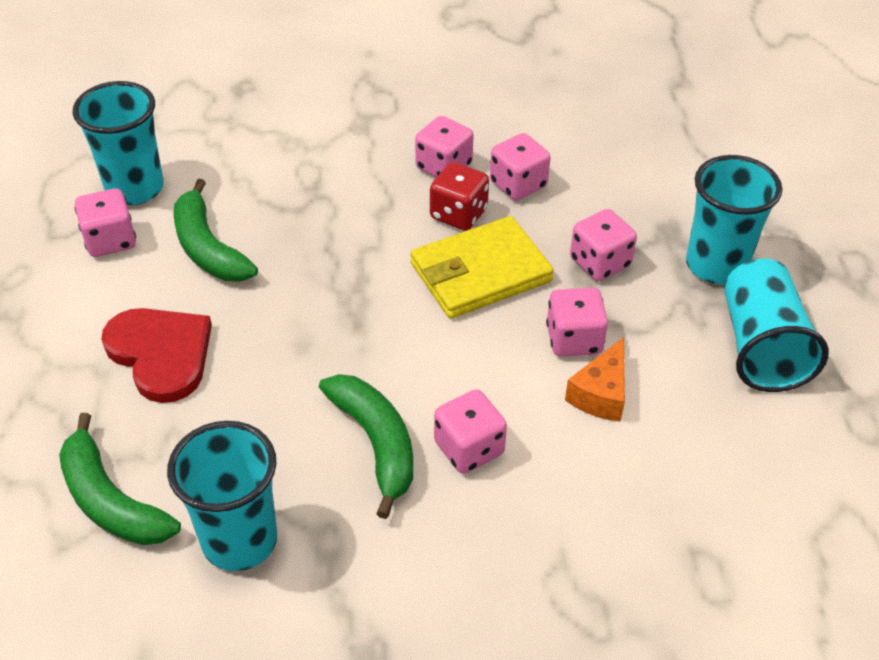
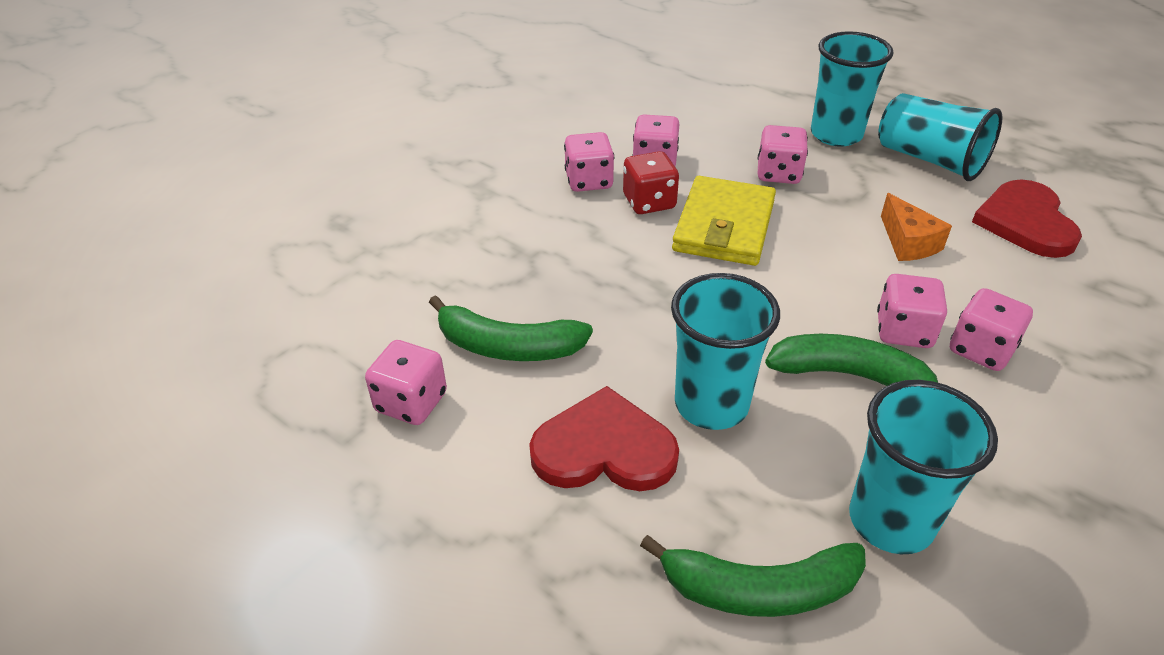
camera: 45 degrees left, 5 degrees down
turquoise cup [72,81,164,205] -> turquoise cup moved to [671,273,780,430]
pink dice [546,287,608,357] -> pink dice moved to [950,288,1033,371]
none -> red heart [972,179,1082,258]

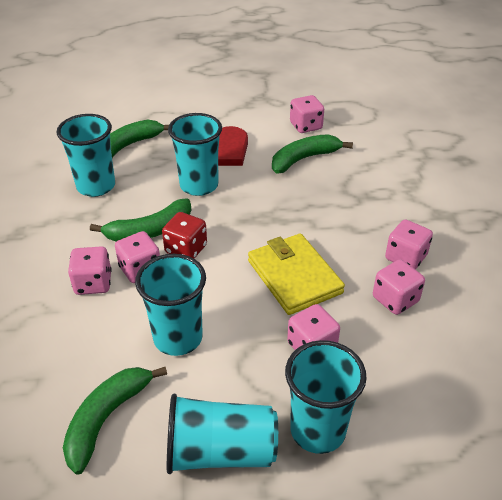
camera: 135 degrees right, 0 degrees up
red dice [623,151,679,214] -> red dice moved to [162,212,207,259]
orange cheese [881,193,952,261] -> turquoise cup [135,254,206,356]
red heart [972,179,1082,258] -> green banana [63,367,167,475]

